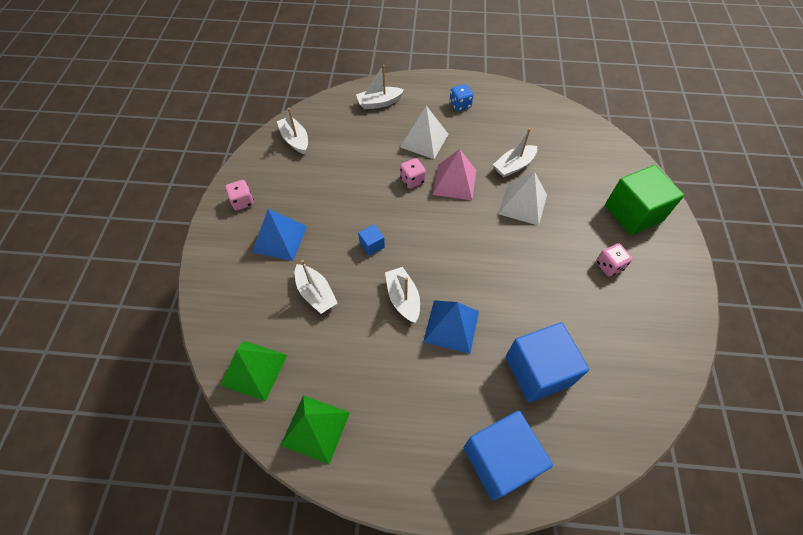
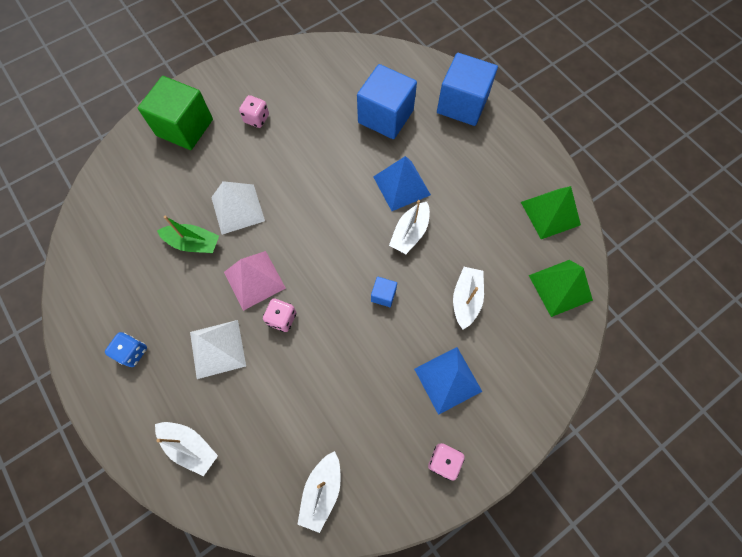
camera: 130 degrees left, 10 degrees up
white boat [493,128,537,178] -> green boat [157,215,219,253]

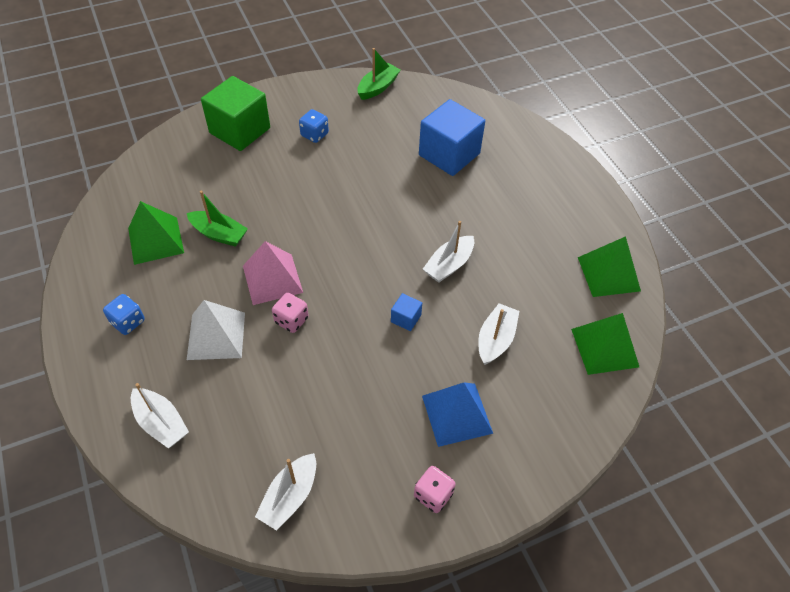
camera: 10 degrees right, 15 degrees down
white pyramid [211,181,265,235] -> none
pink dice [239,95,269,128] -> blue dice [299,109,329,143]
blue pyramid [373,156,431,211] -> none
blue cube [437,53,498,126] -> none
none -> green pyramid [128,201,184,265]
none -> green boat [357,48,400,100]

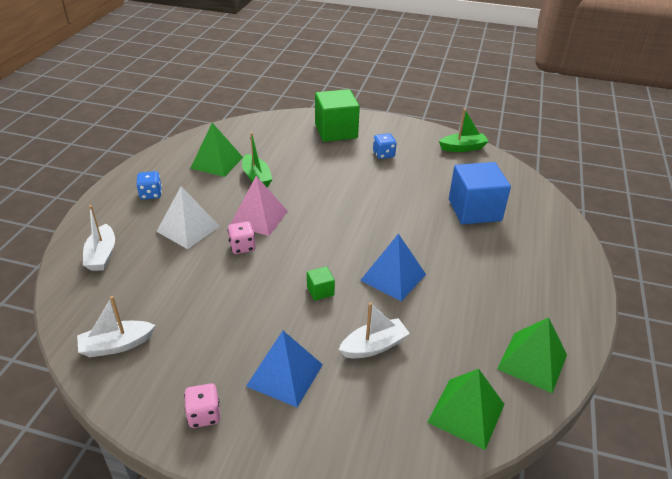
camera: 40 degrees right, 15 degrees down
blue cube [391,293,422,331] -> green cube [307,266,335,301]
white boat [423,221,474,283] -> blue pyramid [360,233,426,301]

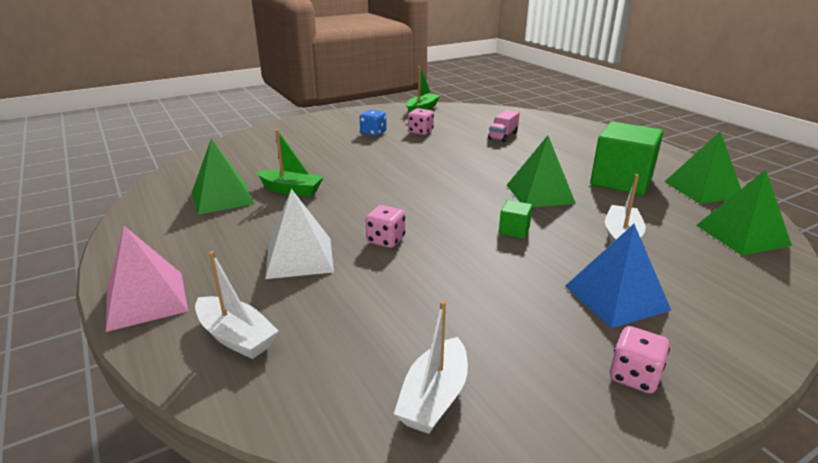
camera: 45 degrees left, 10 degrees down
blue dice [136,171,162,200] -> none
pink pyramid [231,176,288,236] -> pink pyramid moved to [106,226,188,332]
green cube [315,89,360,142] -> green cube moved to [590,122,664,195]
blue pyramid [360,233,426,301] -> green pyramid [507,135,576,207]
blue cube [449,162,511,224] -> pink truck [488,110,520,142]
none -> pink dice [408,108,434,135]

